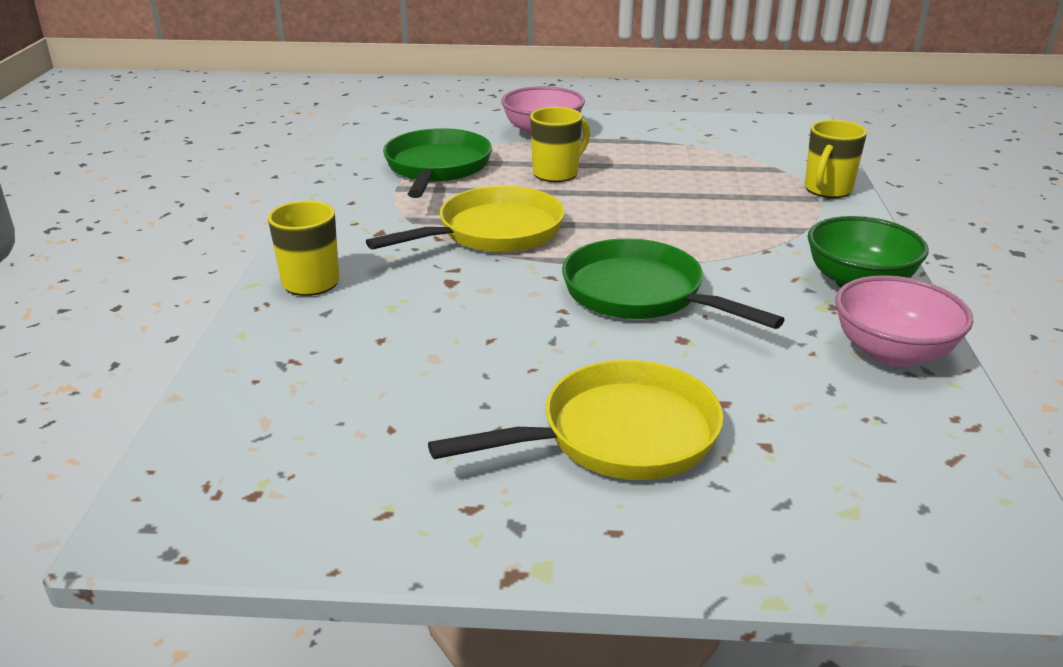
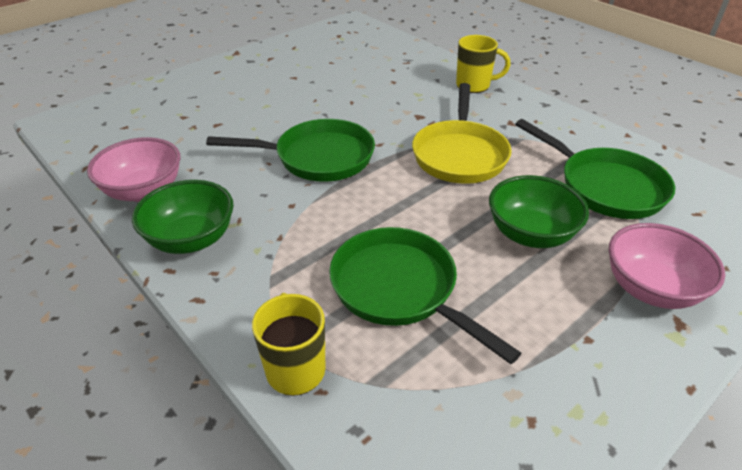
camera: 135 degrees right, 10 degrees up
yellow pan [428,360,724,480] -> none
yellow mug [530,107,590,182] -> green bowl [489,175,589,248]
none -> green pan [329,227,521,364]

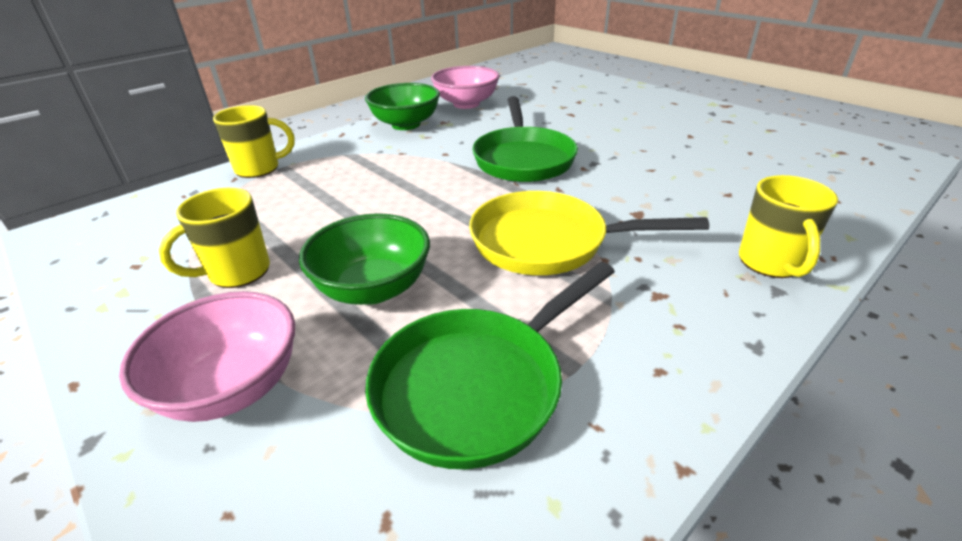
camera: 90 degrees right, 5 degrees down
green pan [329,227,521,364] -> none
none -> yellow mug [159,188,270,288]

